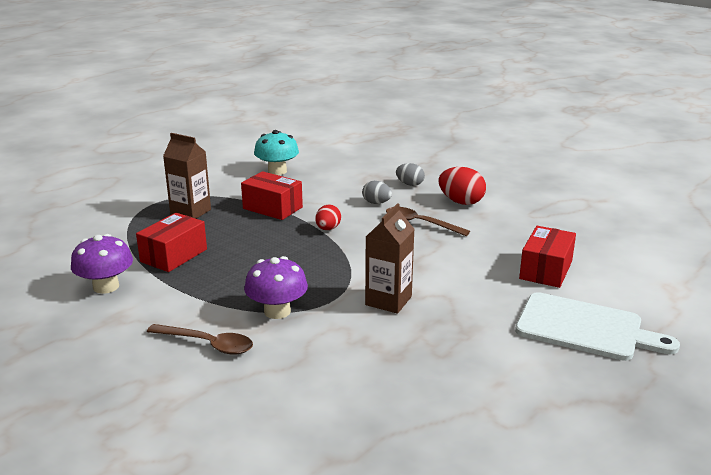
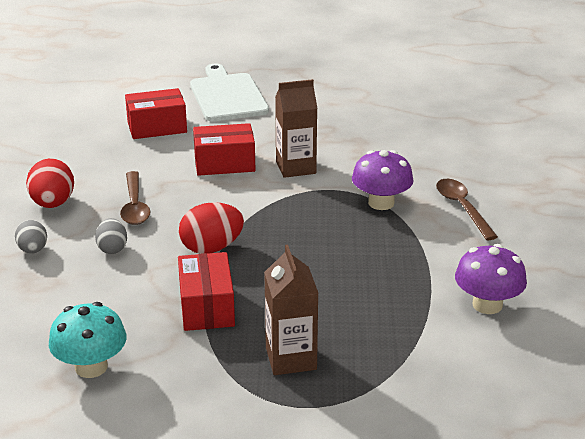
camera: 130 degrees left, 5 degrees up
red box [136,213,207,272] -> red box moved to [193,123,255,176]
red egg [315,205,341,230] -> red egg [179,202,244,254], size x1.58

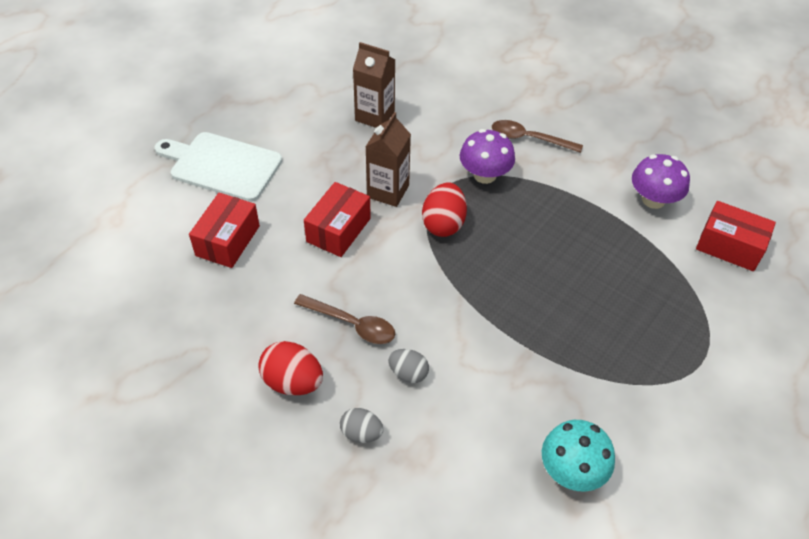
camera: 55 degrees left, 20 degrees up
red box [178,252,235,331] -> red box moved to [696,201,776,271]
red egg [179,202,244,254] -> red egg moved to [422,182,467,237]
brown carton [264,245,318,375] -> brown carton moved to [353,42,395,128]

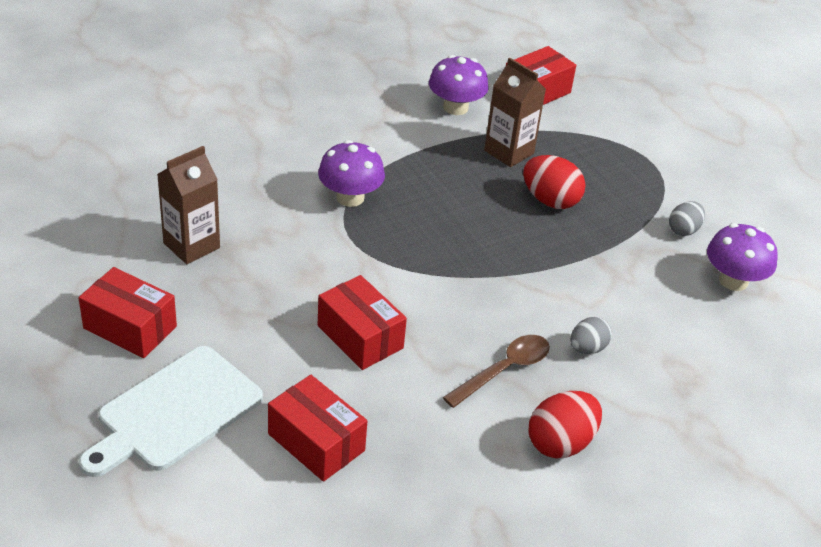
camera: 70 degrees left, 10 degrees down
grey egg [340,408,384,443] -> grey egg moved to [669,201,705,236]
brown carton [366,112,411,207] -> brown carton moved to [484,58,546,167]
red egg [422,182,467,237] -> red egg moved to [523,155,586,209]
brown spoon [492,120,583,153] -> none
turquoise mushroom [542,420,615,492] -> purple mushroom [707,223,778,291]
none -> red box [79,267,177,358]

